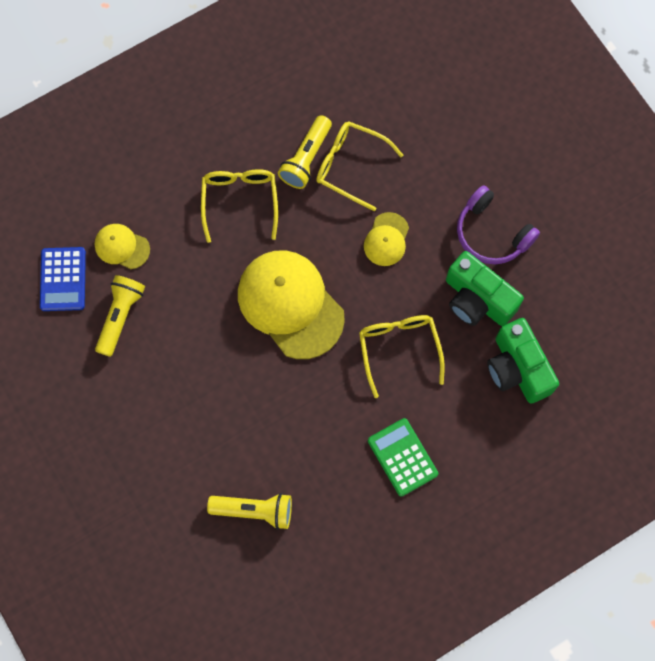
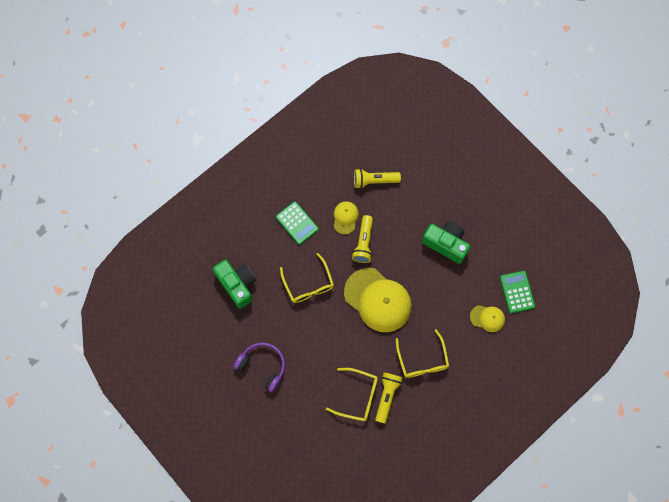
camera: 170 degrees right, 0 degrees up
blue calculator [40,247,86,311] -> green calculator [500,271,535,313]
yellow flashlight [95,275,145,357] -> yellow flashlight moved to [352,215,373,263]
yellow cap [364,212,409,266] -> yellow cap moved to [334,202,359,234]
green camera [446,251,524,326] -> green camera moved to [422,221,470,264]

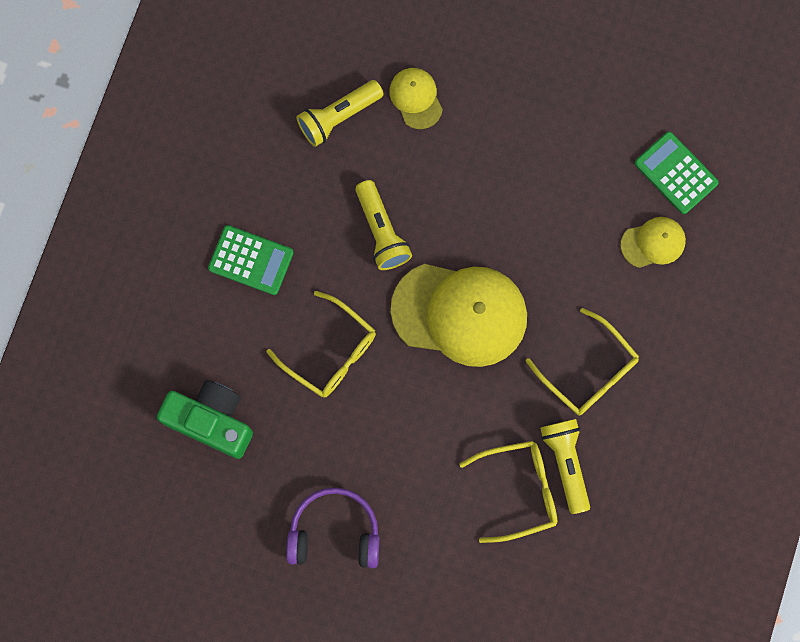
camera: 30 degrees left, 5 degrees up
yellow cap [334,202,359,234] -> yellow cap moved to [390,68,443,129]
green camera [422,221,470,264] -> none

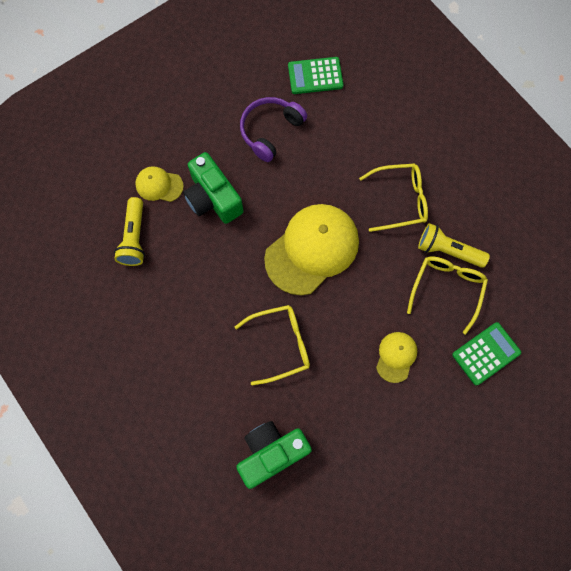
camera: 55 degrees left, 5 degrees down
green calculator [208,225,294,295] -> green calculator moved to [452,322,521,385]
purple headphones [286,487,379,568] -> purple headphones moved to [240,97,307,162]
yellow flashlight [355,180,412,270] -> none
yellow cap [621,217,686,268] -> yellow cap moved to [376,332,417,383]
none -> green camera [183,152,243,224]

